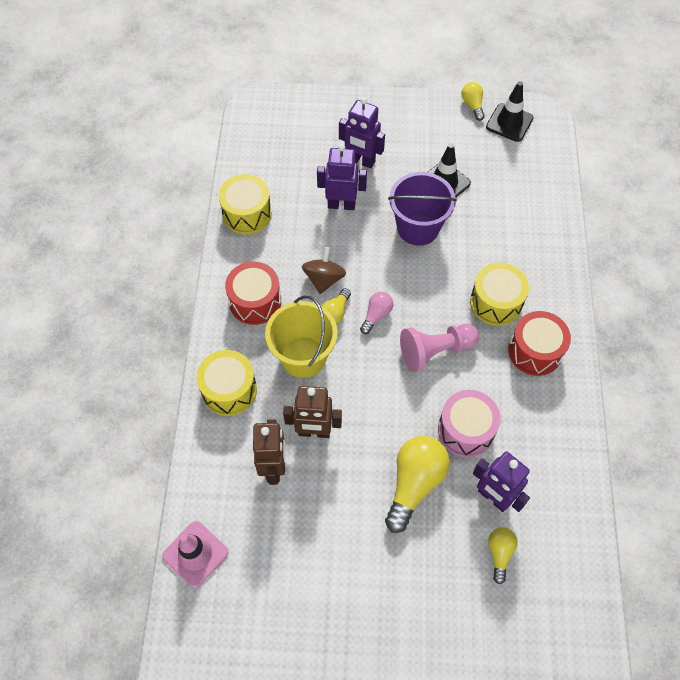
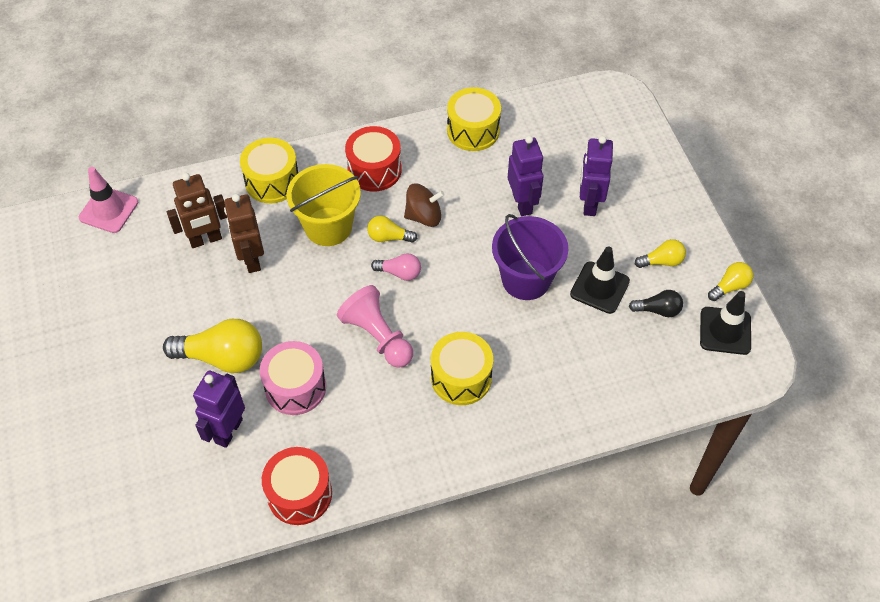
camera: 70 degrees right, 5 degrees down
yellow light bulb [488,527,518,584] -> yellow light bulb moved to [635,239,686,268]
red drum [508,311,571,376] -> red drum moved to [262,447,332,525]
none -> black light bulb [629,290,683,317]

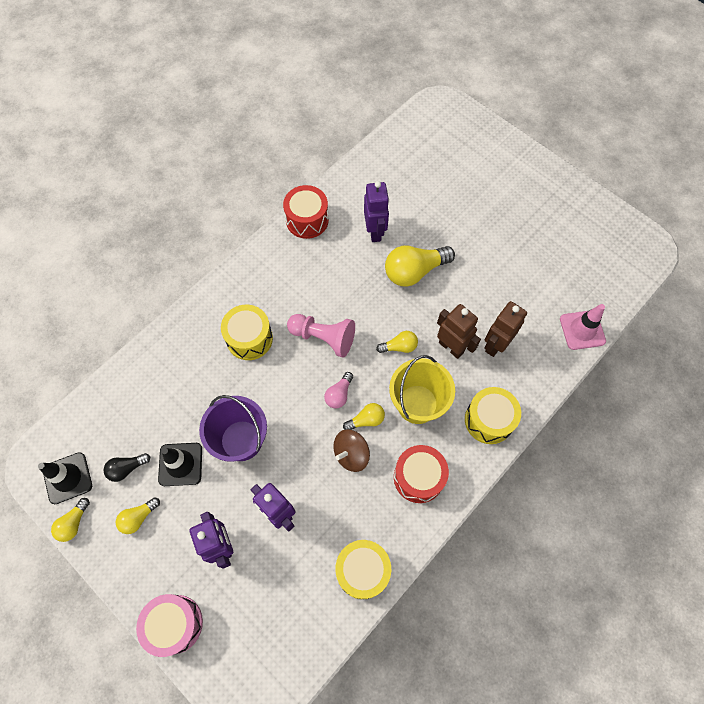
camera: 150 degrees right, 10 degrees up
pink drum [260,341,326,415] -> pink drum moved to [136,594,203,657]
pink light bulb [371,253,421,281] -> pink light bulb turned 45 degrees counterclockwise [324,372,353,408]
none -> yellow light bulb [376,331,418,353]

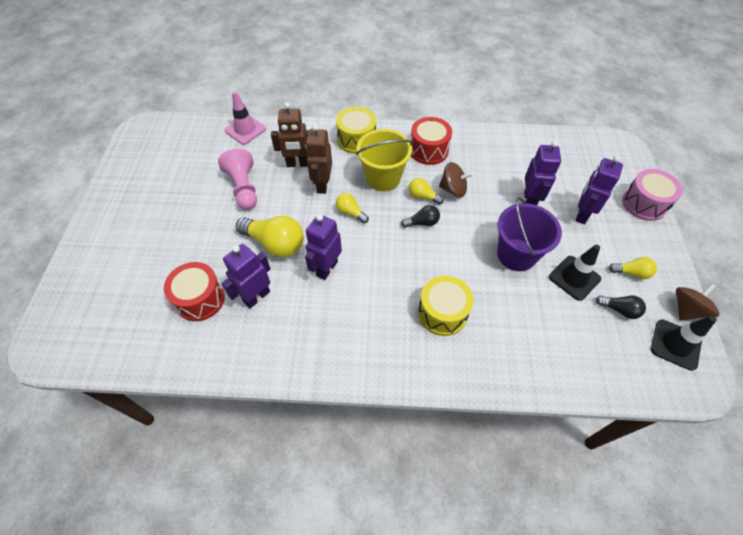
camera: 130 degrees left, 10 degrees down
yellow light bulb [51,498,90,542] -> brown spinning top [676,283,720,320]
red drum [283,185,329,239] -> red drum moved to [164,262,225,321]
pink pawn [287,314,355,357] -> pink pawn moved to [218,149,257,210]
pink light bulb [324,372,353,408] -> black light bulb [401,205,440,228]
yellow drum [335,540,391,599] -> none
none -> purple robot [305,214,342,280]

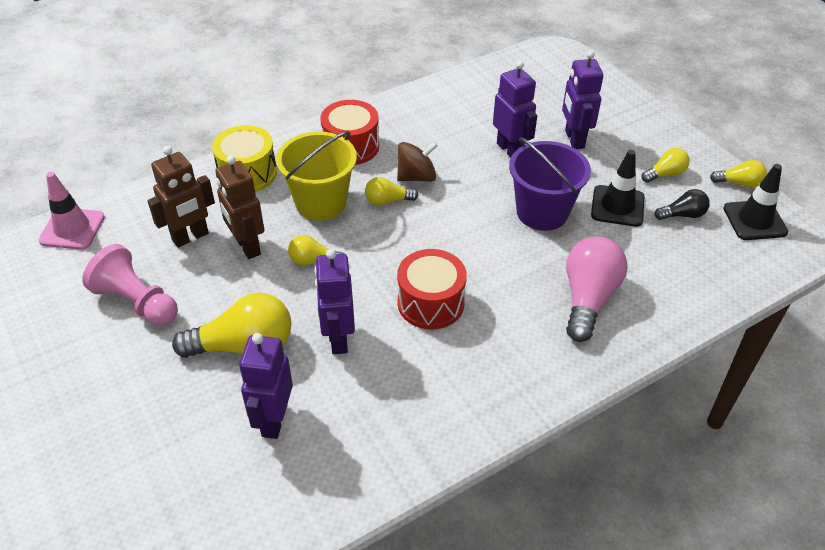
camera: 35 degrees left, 10 degrees down
red drum [164,262,225,321] -> red drum moved to [397,249,467,330]
black light bulb [401,205,440,228] -> none
yellow drum [418,276,473,336] -> none
pink drum [622,169,683,221] -> none
brown spinning top [676,283,720,320] -> yellow light bulb [710,160,767,188]
none -> pink light bulb [566,236,628,342]

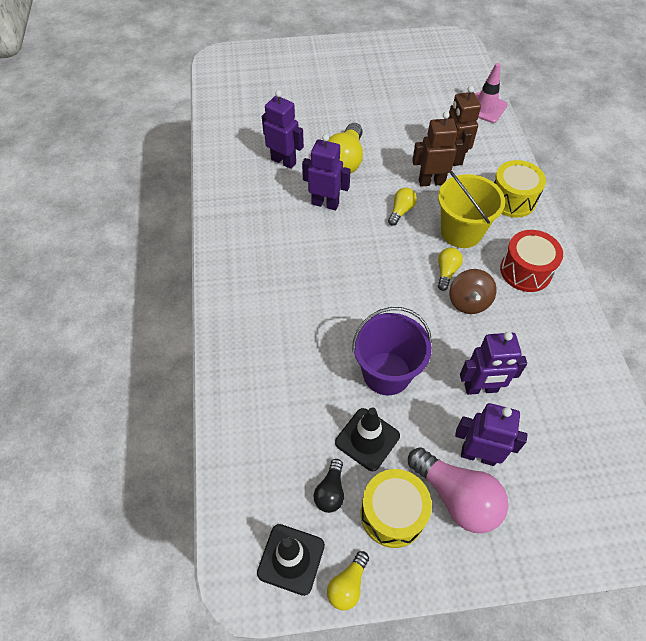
camera: 115 degrees right, 10 degrees up
pink pawn [83,244,178,326] -> none
red drum [397,249,467,330] -> none
pink light bulb [566,236,628,342] -> pink light bulb moved to [408,447,508,533]
yellow light bulb [642,148,690,183] -> yellow drum [361,469,432,548]

